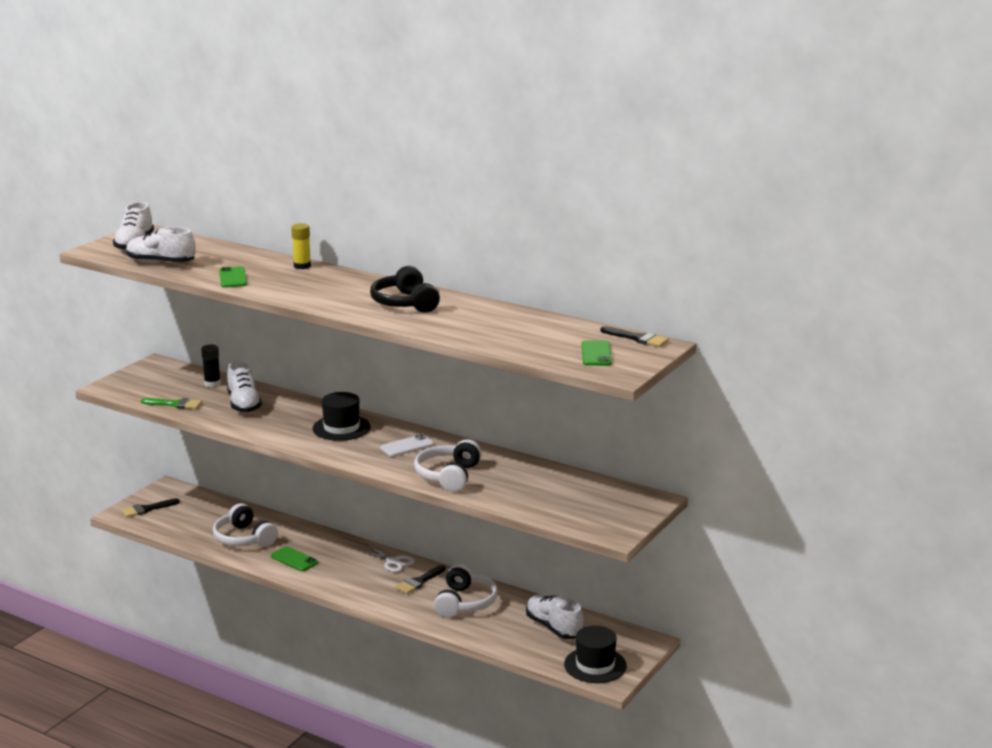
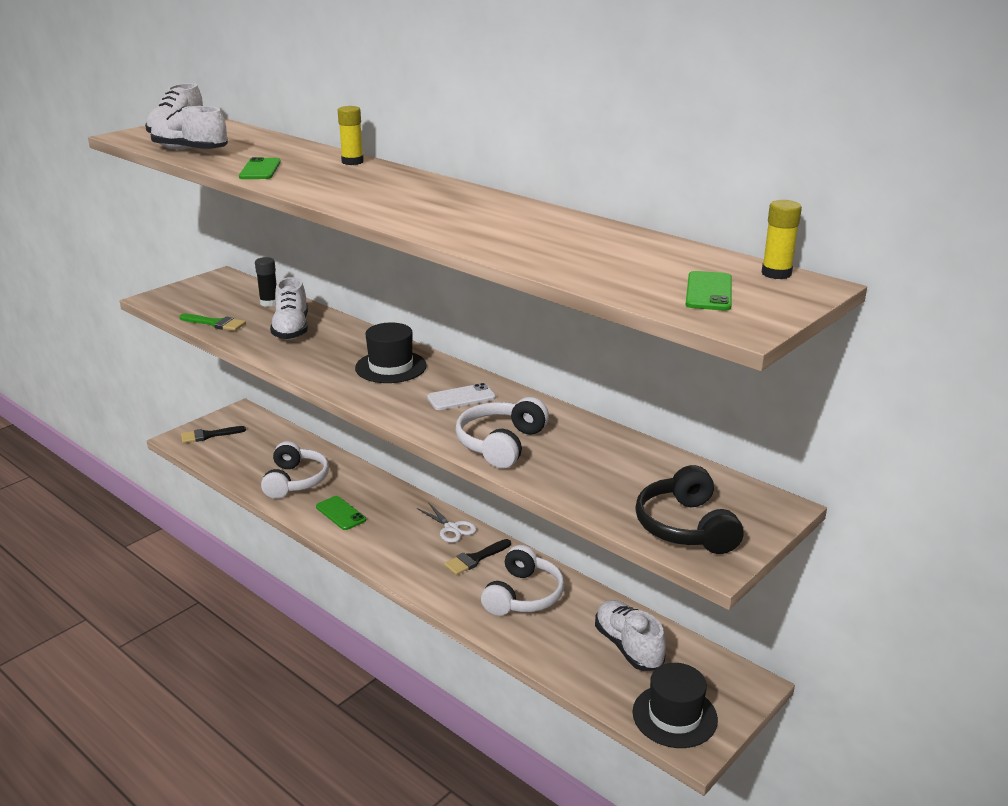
camera: 10 degrees right, 5 degrees up
white headphones [213,503,278,547] -> white headphones turned 150 degrees counterclockwise [261,441,329,499]
black headphones [370,266,440,313] -> black headphones moved to [635,465,744,554]
black brush [600,326,669,347] -> yellow glue stick [762,200,802,279]

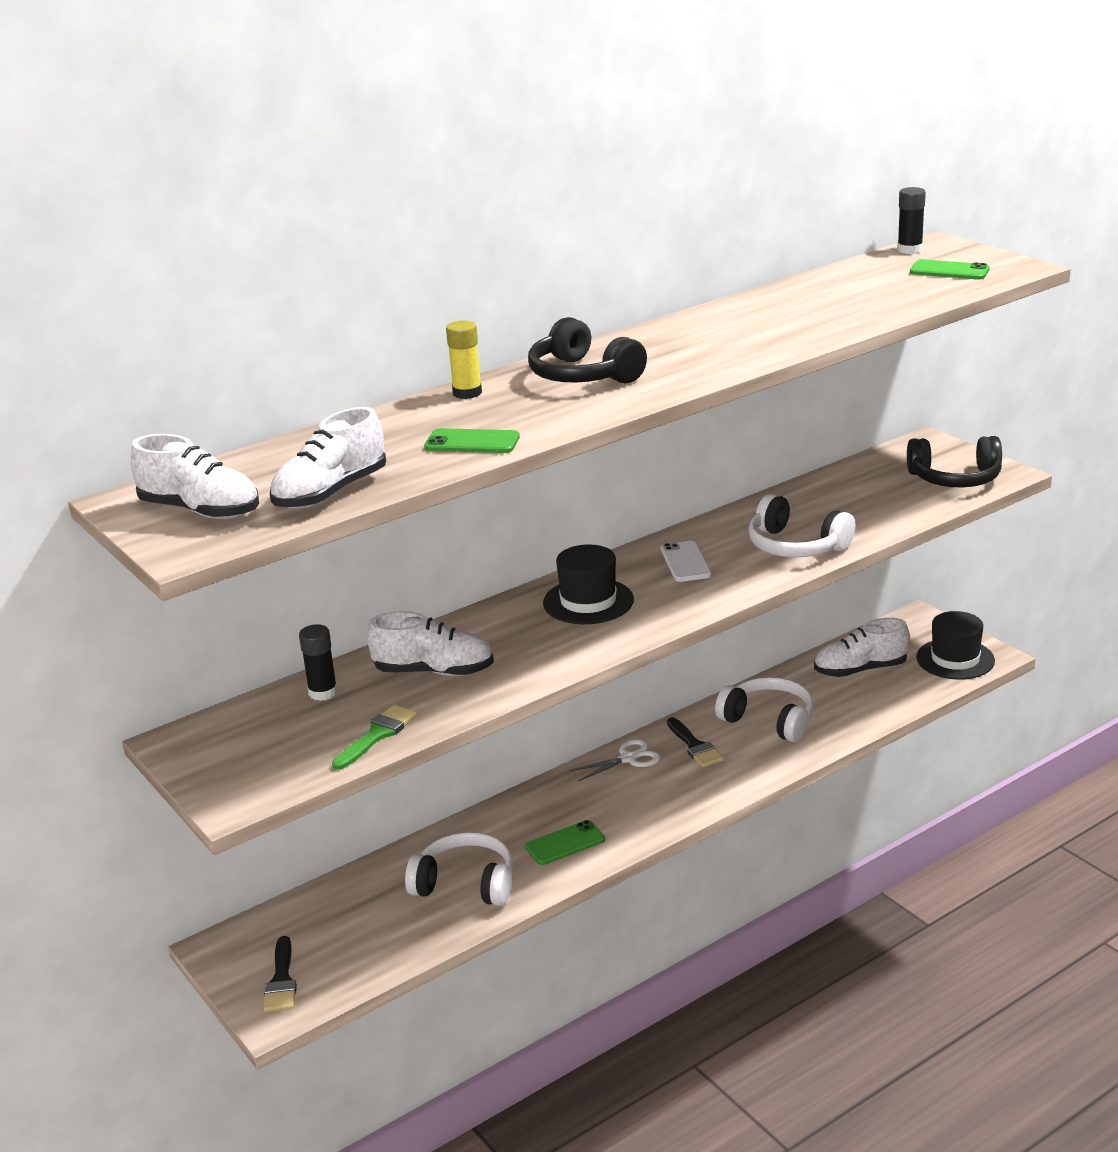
camera: 75 degrees left, 0 degrees up
yellow glue stick [762,200,802,279] -> black glue stick [897,187,926,254]
none -> black headphones [528,317,647,384]

